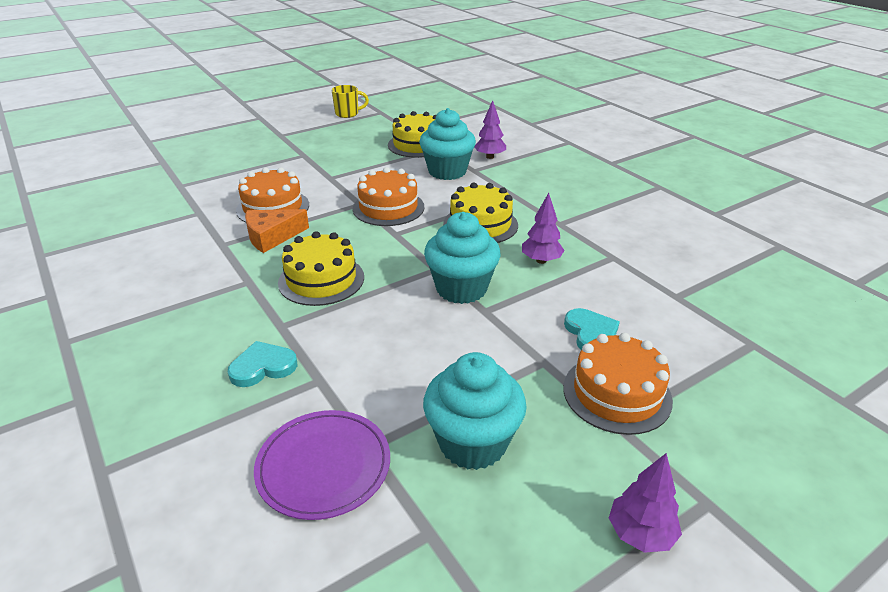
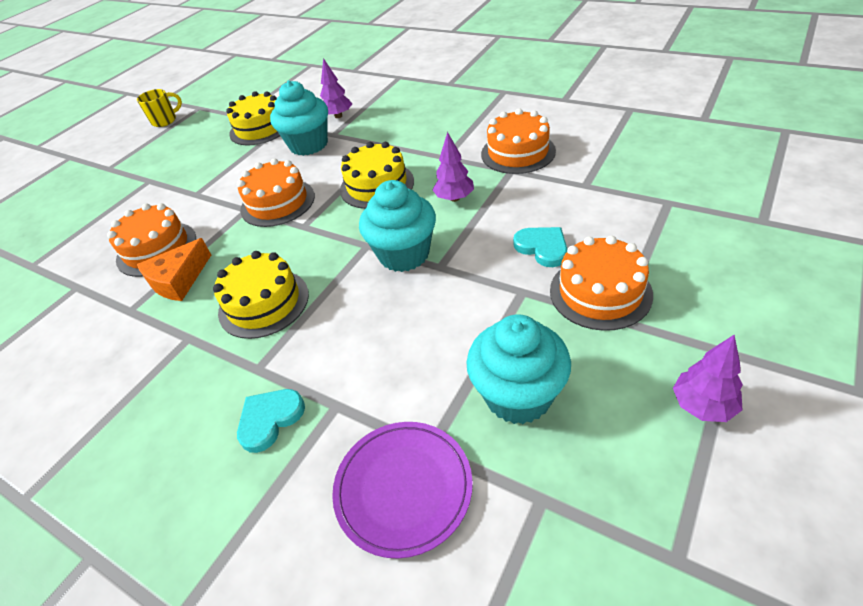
camera: 20 degrees left, 10 degrees up
none -> orange cake [481,109,556,174]

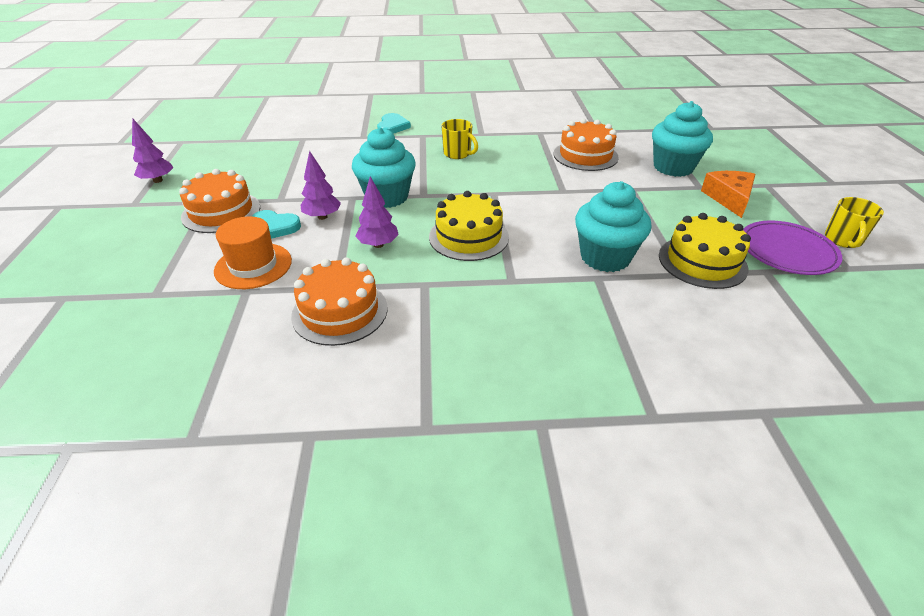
camera: 140 degrees right, 5 degrees down
orange cheese [137,238,211,301] -> orange cheese moved to [701,171,756,218]
yellow cake [213,251,309,339] -> yellow mug [441,119,478,159]
orange cake [237,158,315,227] -> none
purple tree [320,58,352,118] -> purple tree moved to [301,151,341,220]
purple plate [332,422,473,559] -> purple plate moved to [743,221,842,275]
turquoise cupcake [466,314,571,424] -> turquoise cupcake moved to [652,101,713,177]
none -> orange hat [214,216,292,289]

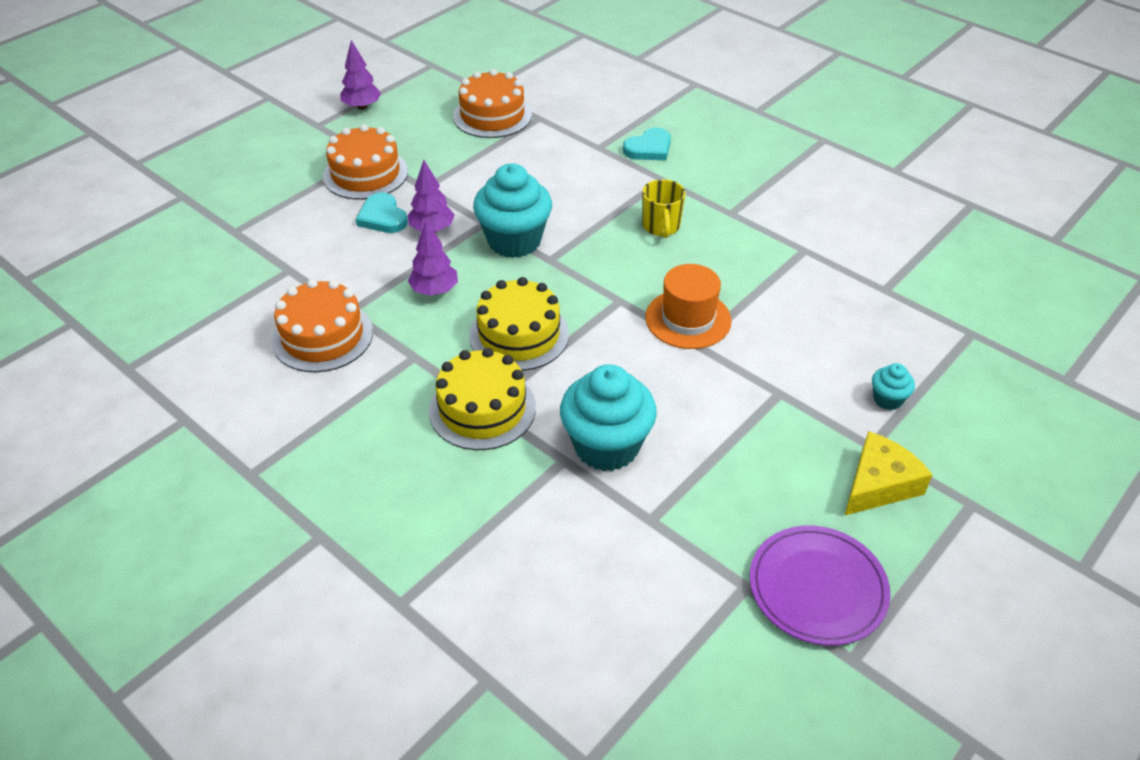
camera: 45 degrees right, 5 degrees up
orange hat [214,216,292,289] -> orange hat moved to [645,264,732,349]
orange cake [554,118,619,171] -> orange cake moved to [453,69,532,138]
turquoise cupcake [652,101,713,177] -> turquoise cupcake [872,363,915,410], size x0.46
yellow cake [659,213,751,289] -> yellow cake moved to [429,348,536,450]
orange cheese [701,171,756,218] -> yellow cheese [844,431,932,516]
yellow mug [825,197,884,248] -> none

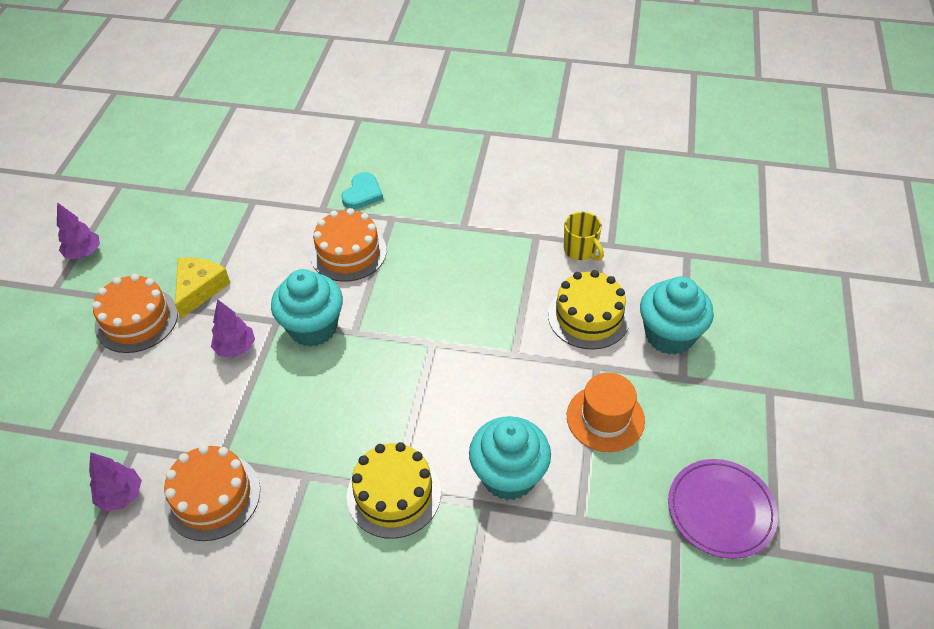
camera: 30 degrees left, 5 degrees up
turquoise heart [356,193,408,233] -> none
purple tree [408,220,458,296] -> purple tree moved to [89,452,142,511]
orange cake [453,69,532,138] -> orange cake moved to [310,208,387,282]
yellow cake [469,277,569,371] -> yellow cake moved to [548,270,630,349]
yellow mug [642,179,686,238] -> yellow mug moved to [564,212,604,261]
orange hat [645,264,732,349] -> orange hat moved to [567,373,645,452]
yellow cheese [844,431,932,516] -> yellow cheese moved to [175,257,230,319]
turquoise cupcake [872,363,915,410] -> turquoise cupcake [640,276,714,355], size x2.15

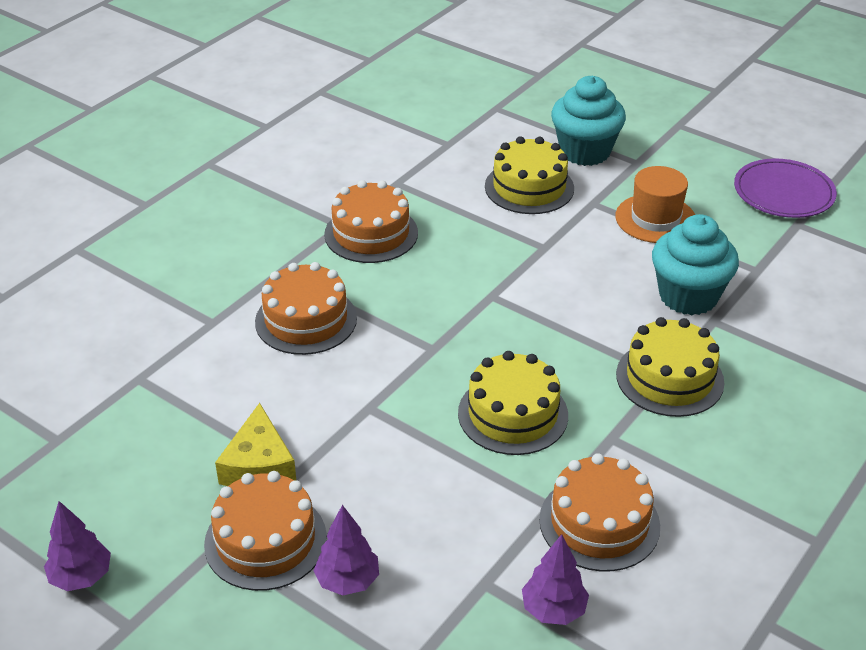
camera: 65 degrees left, 10 degrees down
yellow cheese [175,257,230,319] -> yellow cheese turned 135 degrees counterclockwise [215,403,296,486]
purple tree [211,299,255,358] -> purple tree moved to [314,505,379,595]
turquoise cupcake [271,269,343,347] -> none
turquoise heart [341,172,383,209] -> none
yellow mug [564,212,604,261] -> none
none -> orange cake [324,180,418,263]
none -> yellow cake [458,351,568,455]

